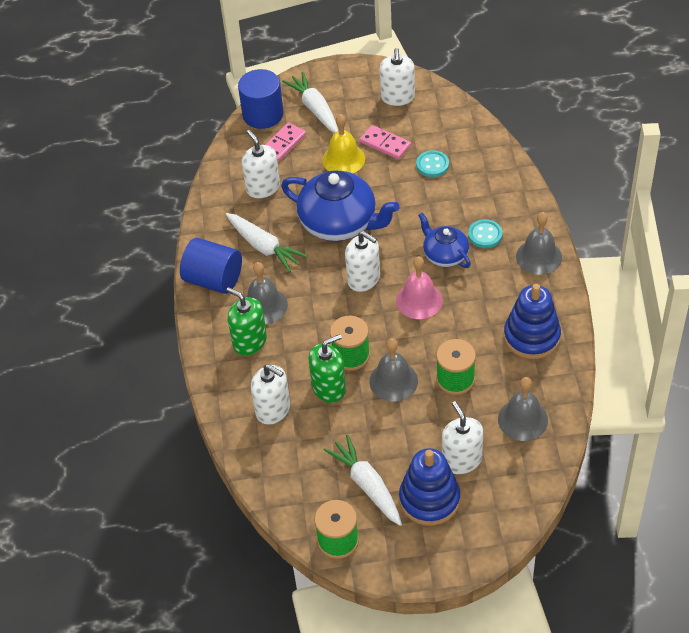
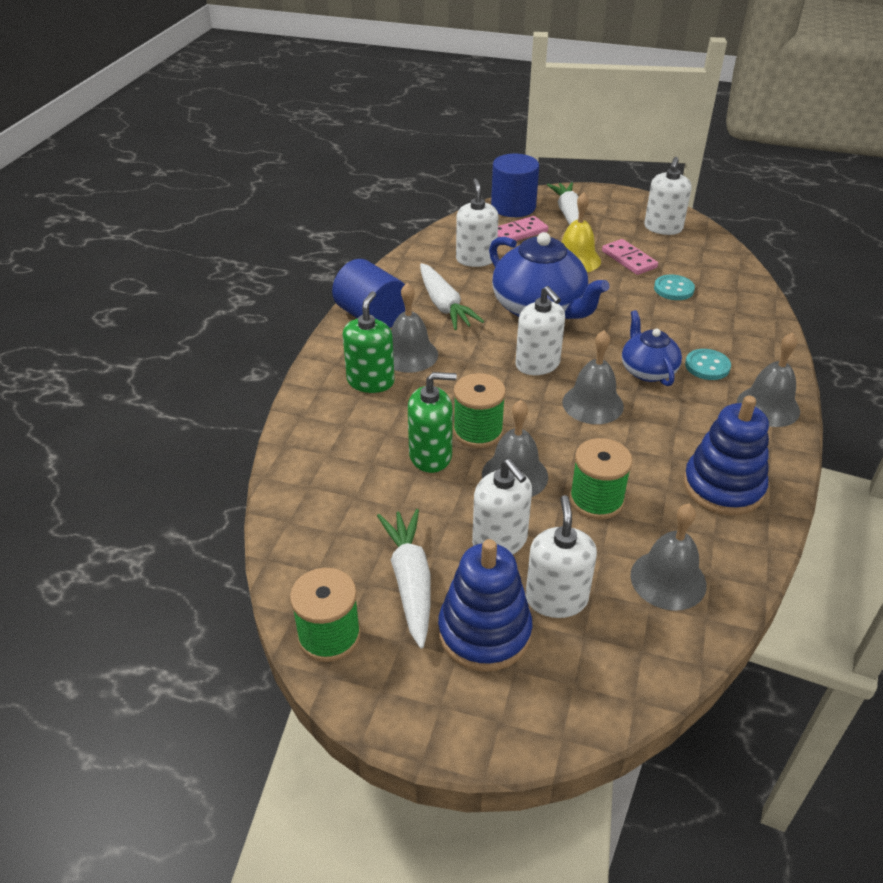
camera: 20 degrees right, 10 degrees down
green soap dispenser [226,287,267,355] -> green soap dispenser turned 45 degrees clockwise [343,291,395,393]
white soap dispenser [251,364,290,425] -> white soap dispenser moved to [472,459,532,554]
pink bell [396,256,443,319] -> grey bell [562,330,624,424]

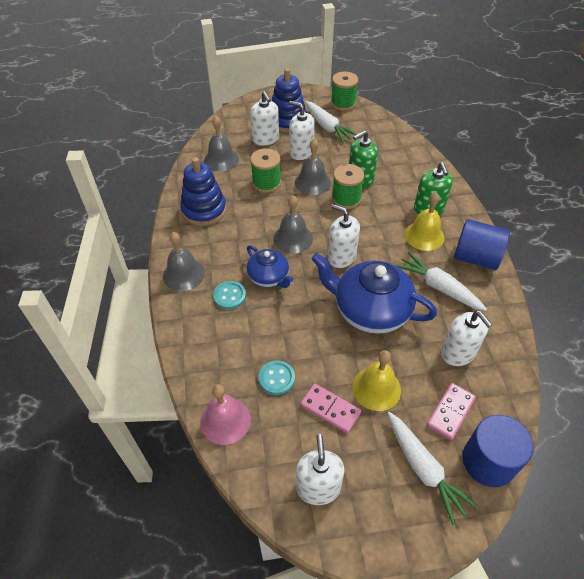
camera: 155 degrees right, 10 degrees up
grey bell [391,283,438,373] -> yellow bell [405,192,444,251]
none -> pink bell [200,384,251,445]

